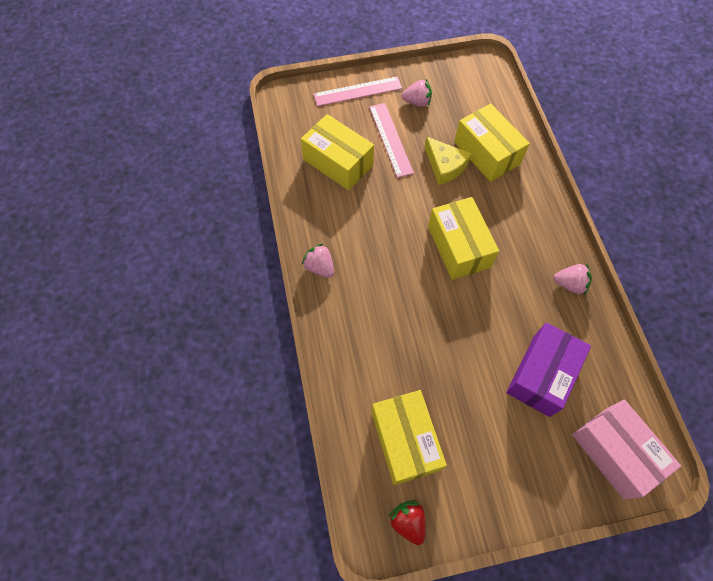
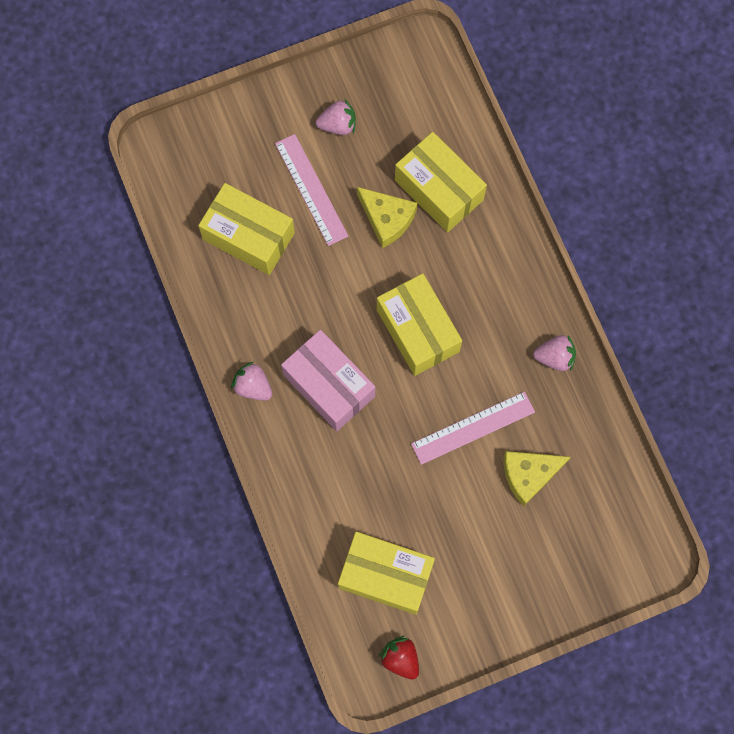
camera: 10 degrees left, 10 degrees up
pink ruler [314,76,402,106] -> pink ruler moved to [411,392,535,465]
yellow box [372,390,447,485] -> yellow box turned 45 degrees counterclockwise [338,532,435,615]
purple box [506,323,591,417] -> yellow cheese [504,451,571,506]
pink box [572,399,681,500] -> pink box moved to [281,330,375,431]

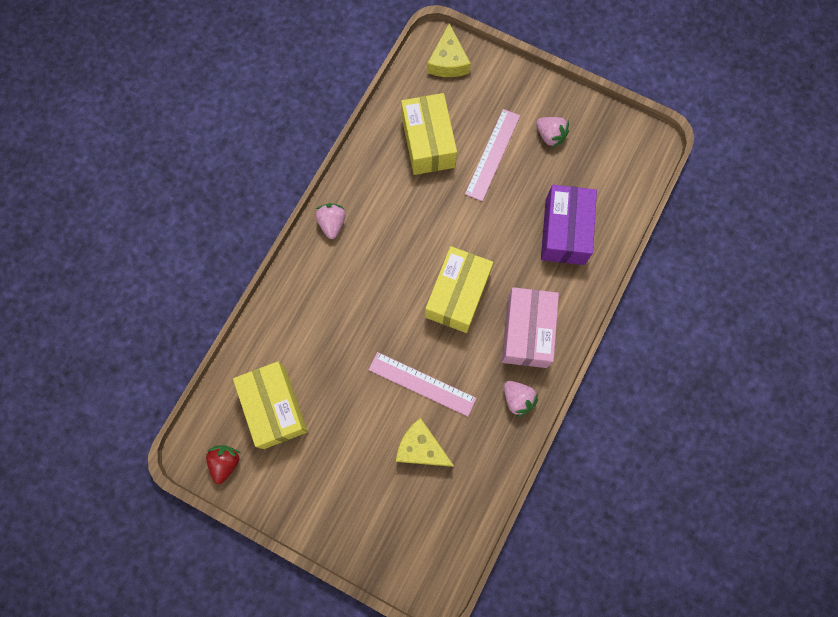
camera: 50 degrees right, 0 degrees up
pink box [281,330,375,431] -> pink box moved to [502,287,559,368]
yellow cheese [357,187,417,248] -> yellow cheese moved to [427,23,471,77]
yellow box [395,132,487,232] -> purple box [541,185,597,265]

